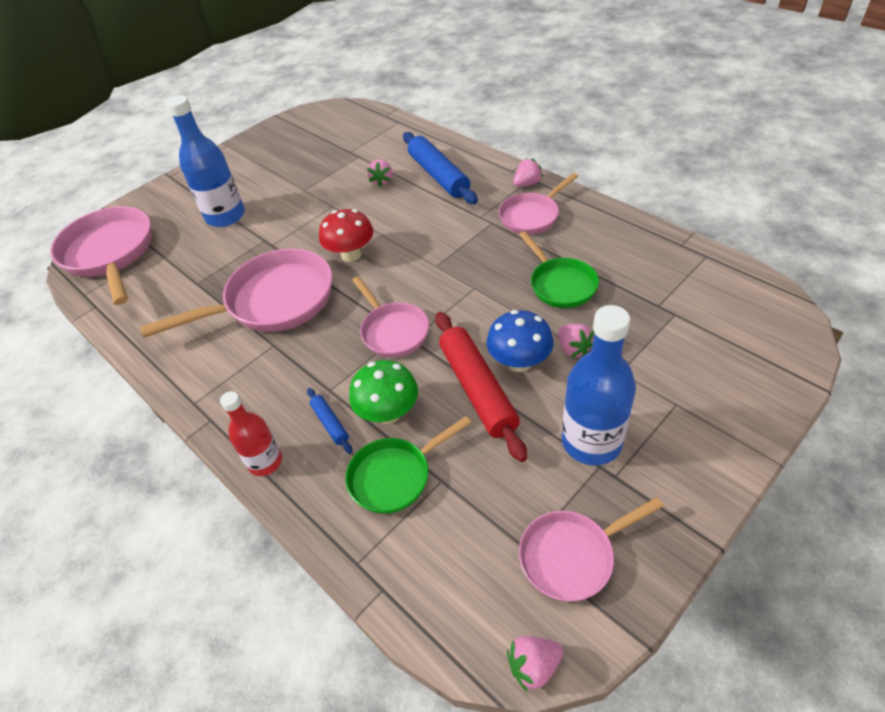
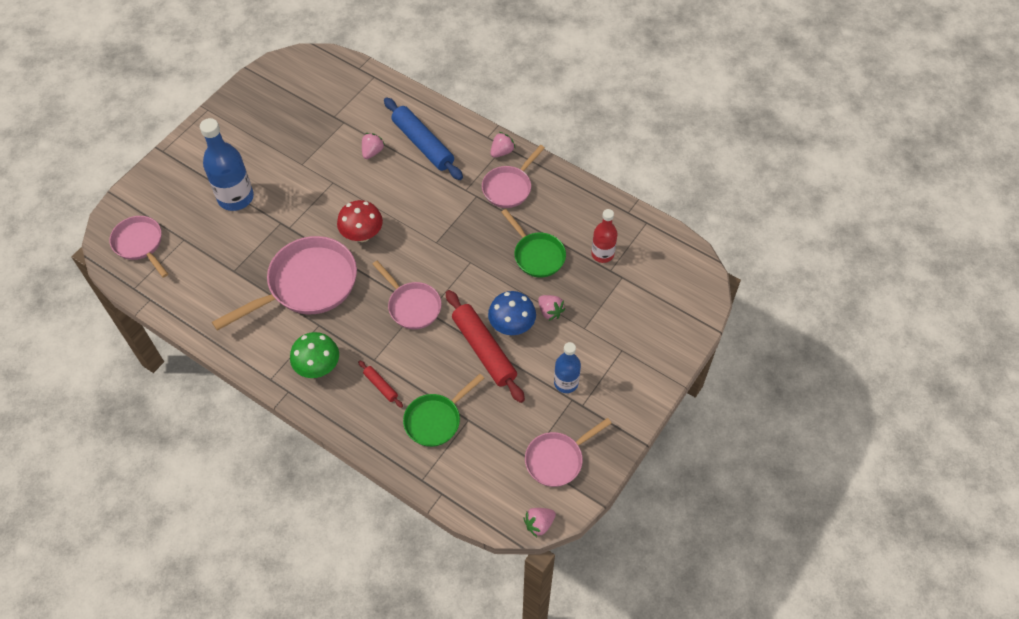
camera: 15 degrees left, 10 degrees up
pink pan [50,206,152,305] -> pink pan [109,216,168,277], size x0.59
red bottle [220,391,282,476] -> red bottle moved to [591,209,617,263]
blue rolling pin [307,388,352,454] -> red rolling pin [358,361,403,408]
green mushroom [349,360,418,424] -> green mushroom moved to [290,332,339,378]
pink strawberry [367,159,393,187] -> pink strawberry turned 150 degrees counterclockwise [362,133,385,159]
blue bottle [562,305,636,465] -> blue bottle [554,342,581,393], size x0.61

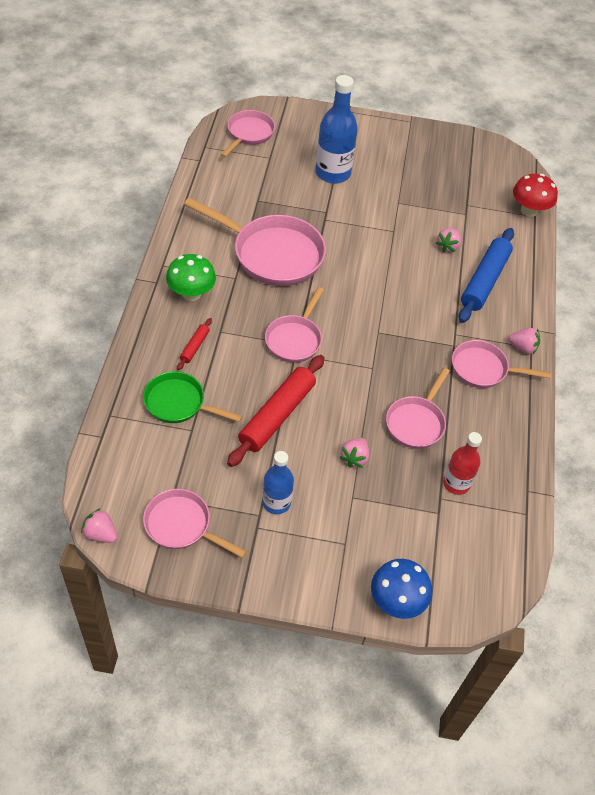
camera: 60 degrees right, 5 degrees down
red mushroom [337,200,383,242] -> red mushroom moved to [513,174,558,217]
pink strawberry [362,133,385,159] -> pink strawberry turned 120 degrees clockwise [436,228,461,253]
blue mushroom [488,291,536,335] -> blue mushroom moved to [371,559,432,619]
green pan [501,209,566,278] -> pink pan [386,368,450,449]

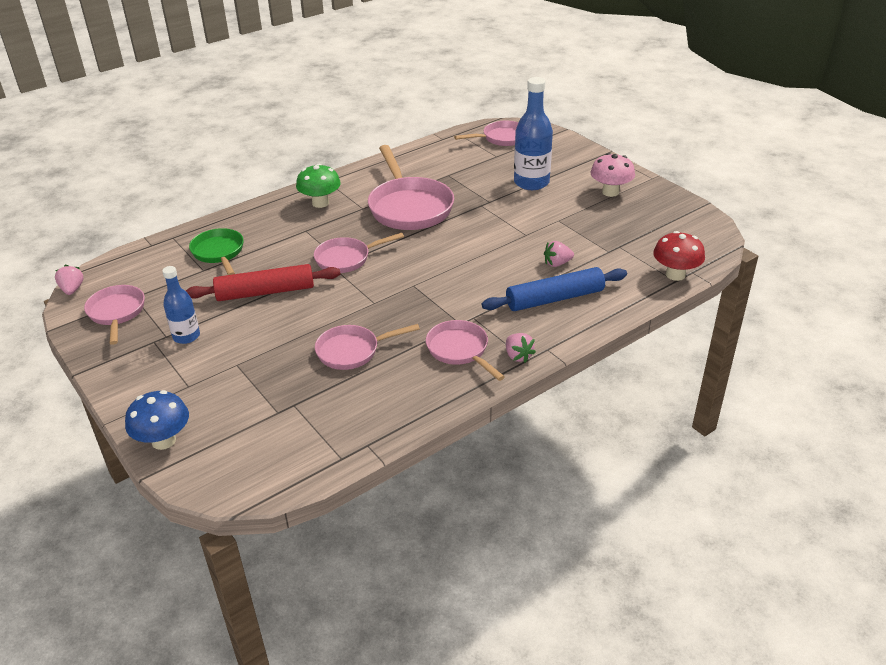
camera: 50 degrees right, 15 degrees down
red rolling pin [177,318,212,370] -> none
pink strawberry [340,438,369,468] -> none
red bottle [443,432,482,495] -> none
none -> pink mushroom [590,153,635,197]

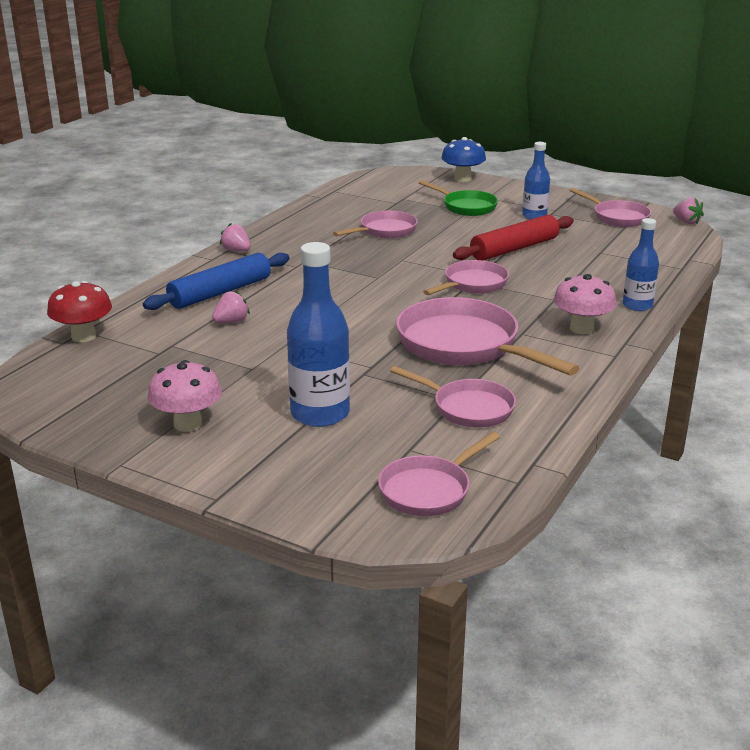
camera: 155 degrees right, 10 degrees down
green pan [189,228,244,275] -> green pan moved to [419,180,498,216]
green mushroom [296,164,341,208] -> pink mushroom [553,274,616,334]
pink pan [426,320,505,381] -> pink pan moved to [390,366,516,428]
none -> blue bottle [623,218,659,311]

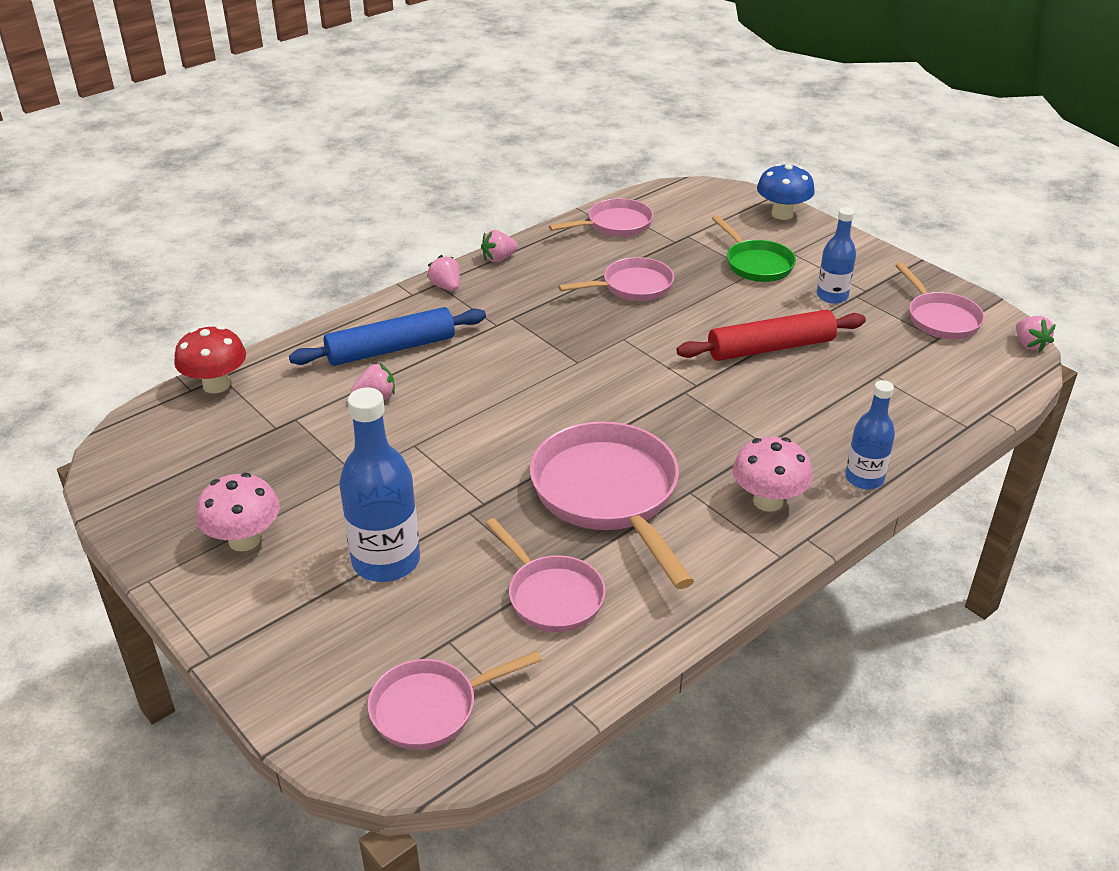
camera: 20 degrees right, 10 degrees up
pink pan [423,260,509,295] -> pink pan moved to [549,198,653,237]
none -> pink strawberry [481,230,518,262]

